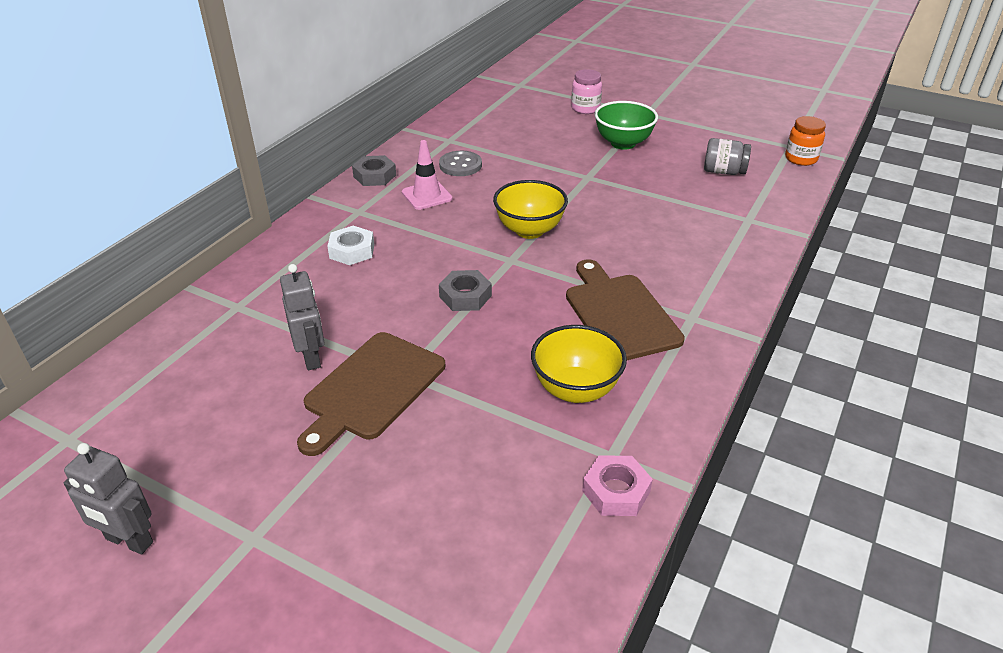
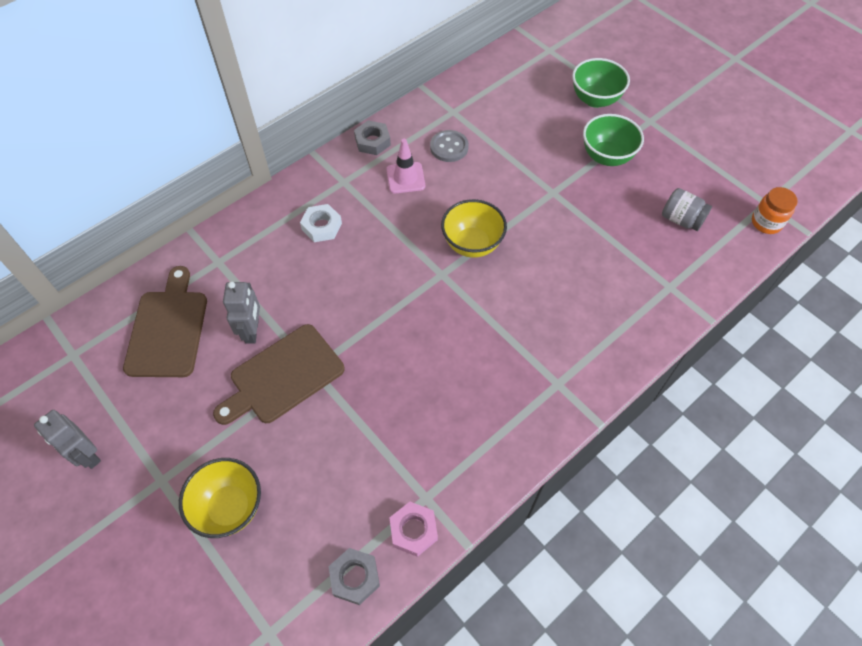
camera: 20 degrees right, 20 degrees up
grey nut [439,270,492,311] -> grey nut moved to [328,548,380,605]
yellow bowl [531,325,627,403] -> yellow bowl moved to [179,458,261,538]
brown cutting board [566,259,685,360] -> brown cutting board moved to [123,266,207,377]
pink jar [571,69,602,114] -> green bowl [572,58,630,108]

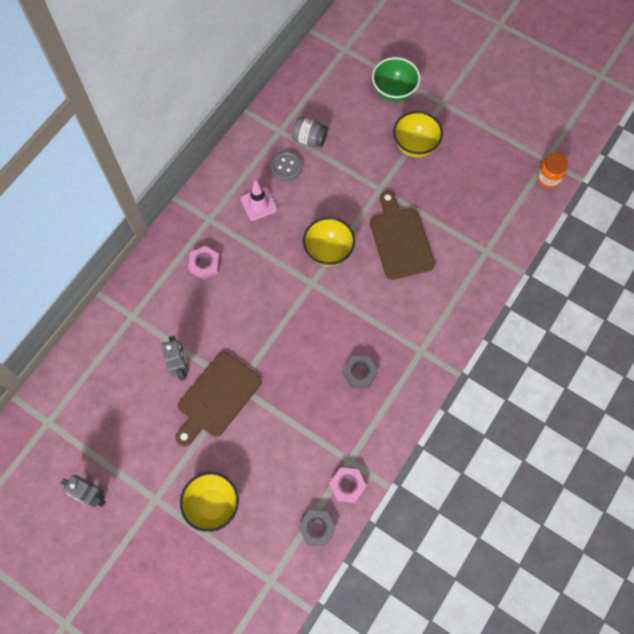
camera: 15 degrees left, 10 degrees up
brown cutting board [123,266,207,377] -> brown cutting board moved to [370,191,435,280]
white nut [300,204,342,242] -> pink nut [188,246,220,280]
grey nut [354,120,391,155] -> grey nut moved to [342,356,378,388]
green bowl [583,114,644,166] -> yellow bowl [393,111,443,157]
grey jar [662,188,712,231] -> grey jar moved to [292,117,328,147]

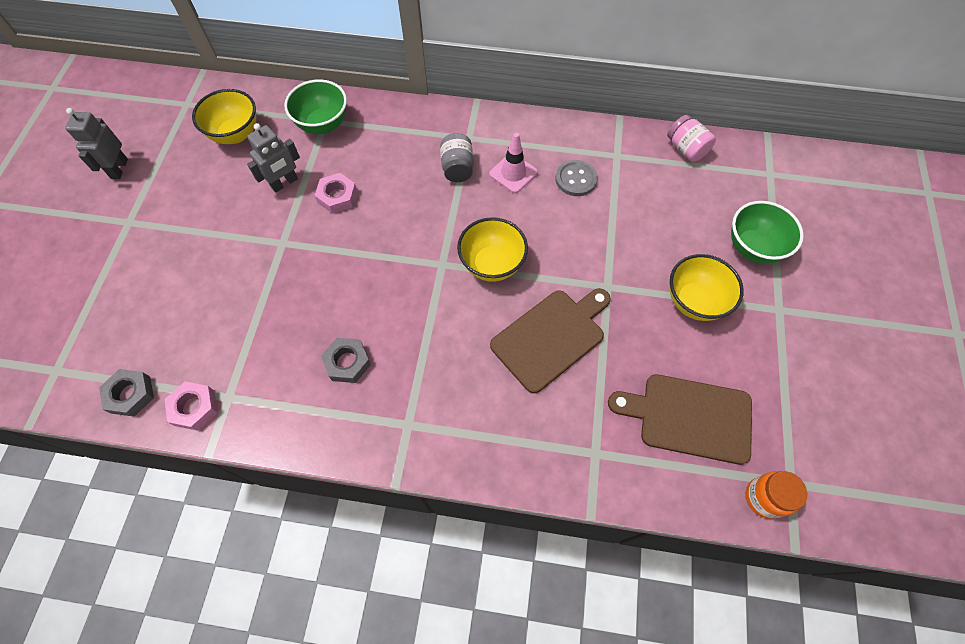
camera: 65 degrees right, 5 degrees down
brown cutting board [175,352,262,446] -> brown cutting board moved to [608,374,752,465]
yellow bowl [180,472,239,532] -> yellow bowl moved to [192,89,256,144]
pink nut [188,246,220,280] -> pink nut moved to [314,173,357,214]
grey jar [292,117,328,147] -> grey jar moved to [440,133,474,182]
none -> green bowl [284,79,347,134]
none -> pink jar [667,115,716,162]

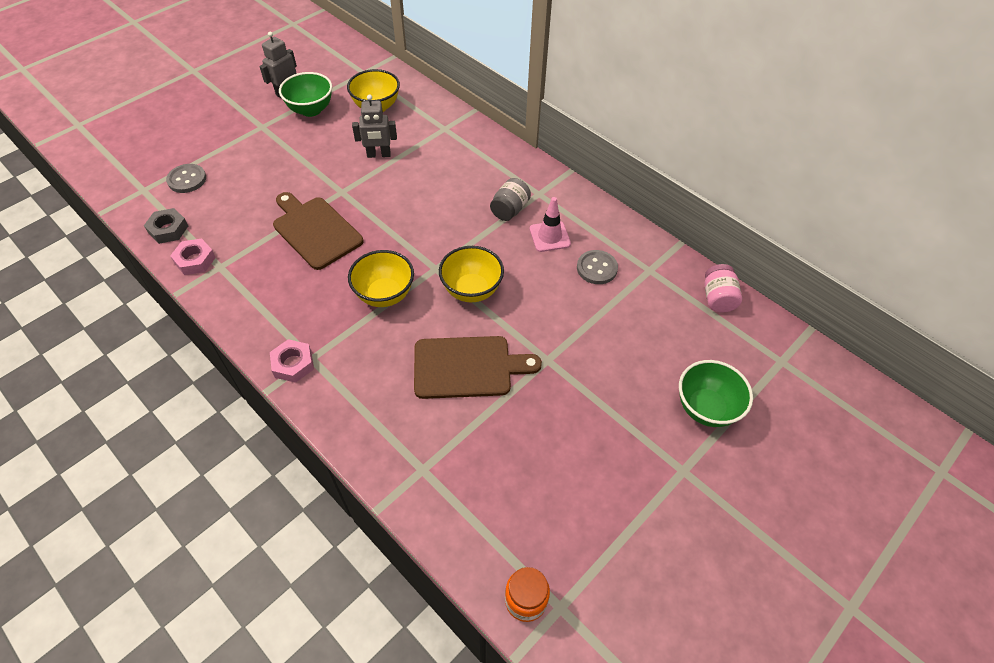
camera: 35 degrees right, 10 degrees down
green bowl [284,79,347,134] -> green bowl moved to [279,72,332,117]
pink nut [314,173,357,214] -> pink nut moved to [270,339,314,383]
grey nut [321,338,371,383] -> none
brown cutting board [608,374,752,465] -> brown cutting board moved to [273,192,363,270]
yellow bowl [670,254,744,321] -> yellow bowl moved to [348,250,414,307]
none -> grey button [166,164,206,193]

